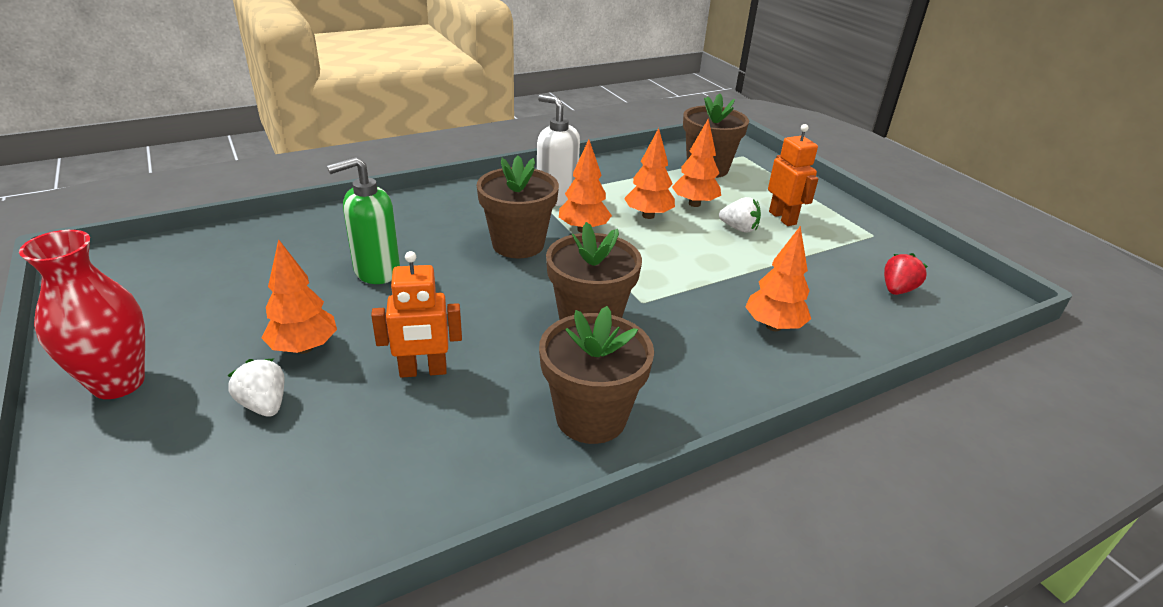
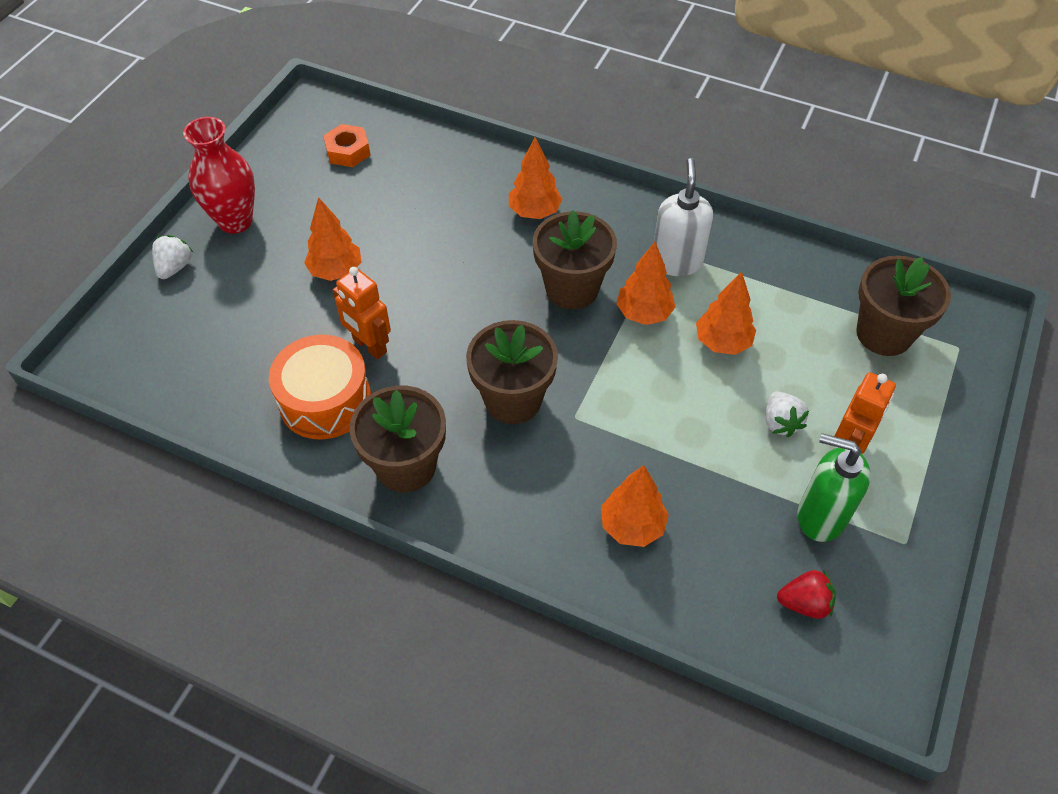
camera: 55 degrees right, 20 degrees up
white strawberry [227,359,285,417] -> white strawberry moved to [152,235,193,279]
green soap dispenser [327,157,400,284] -> green soap dispenser moved to [798,433,871,542]
orange tree [672,119,721,207] -> orange tree moved to [509,137,562,219]
none -> orange drum [269,335,371,440]
none -> orange nut [323,124,370,167]

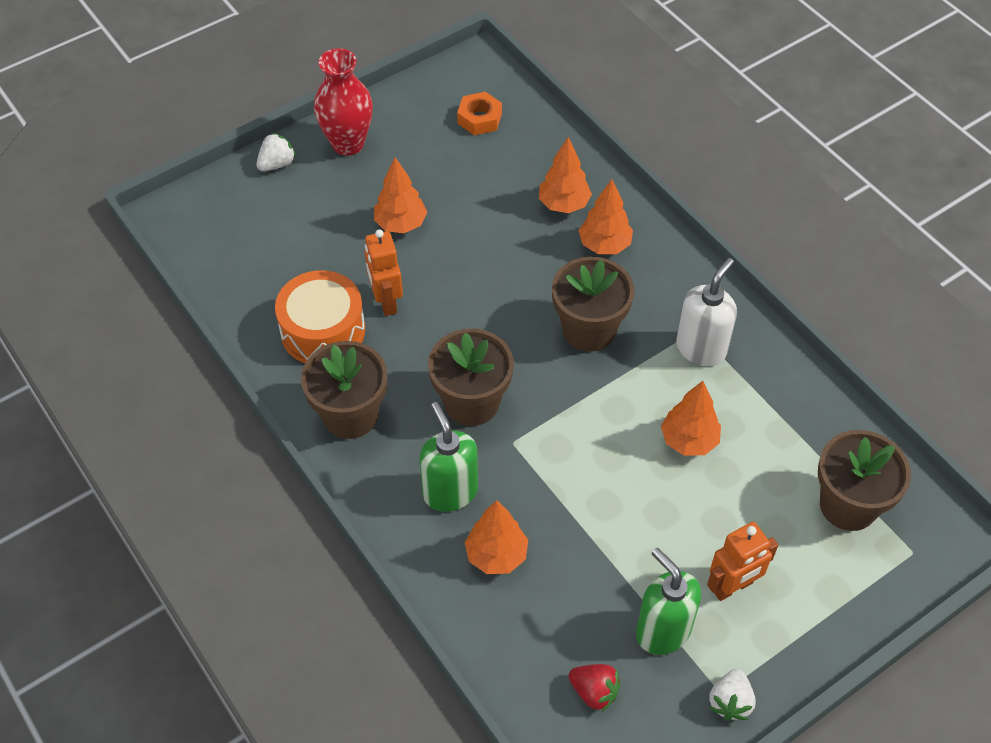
camera: 30 degrees right, 0 degrees up
orange tree [616,242,675,325] -> orange tree moved to [539,137,592,213]
white strawberry [766,391,809,437] -> white strawberry moved to [709,669,756,721]
none -> green soap dispenser [420,402,478,512]

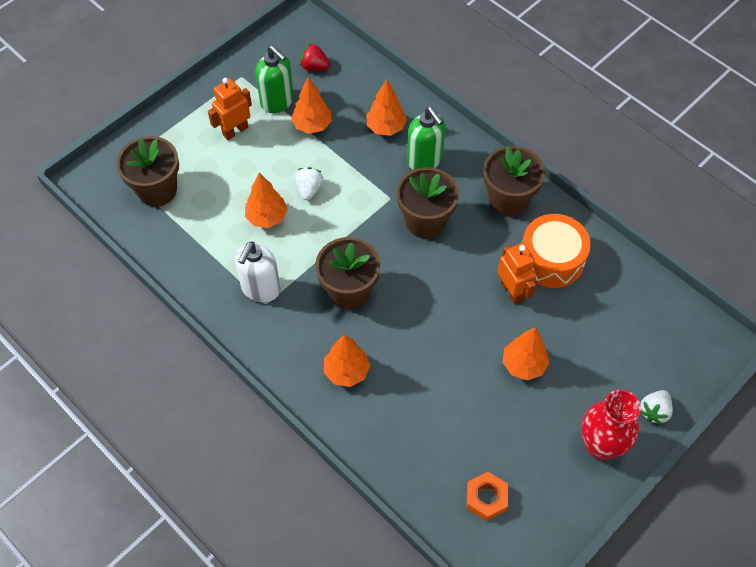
camera: 170 degrees right, 5 degrees up
orange tree [539,137,592,213] -> orange tree moved to [291,77,332,134]
white strawberry [709,669,756,721] -> white strawberry moved to [295,167,323,200]

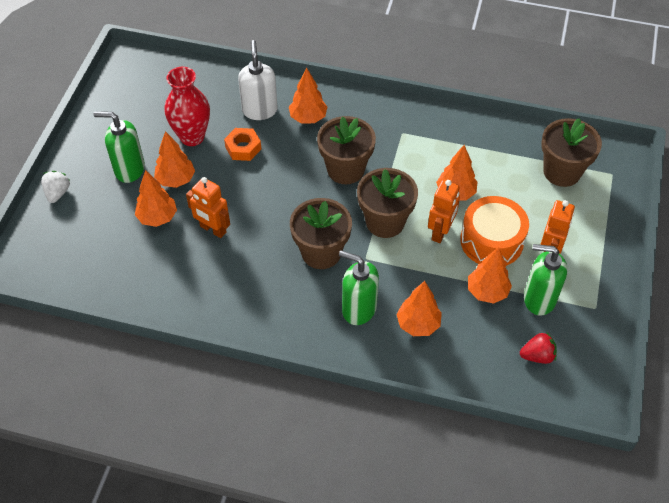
camera: 150 degrees right, 5 degrees down
white soap dispenser [235,241,281,303] -> white soap dispenser moved to [238,40,278,120]
white strawberry [295,167,323,200] -> orange robot [428,180,460,243]
orange nut [467,472,508,521] -> orange nut moved to [224,128,261,161]
brown flower pot [483,146,545,217] -> brown flower pot moved to [357,168,418,238]
orange drum [522,214,591,288] -> orange drum moved to [460,196,529,266]
red vase [581,389,641,460] -> red vase moved to [165,67,210,146]
none -> green soap dispenser [94,111,145,183]
none -> orange tree [135,170,177,227]

